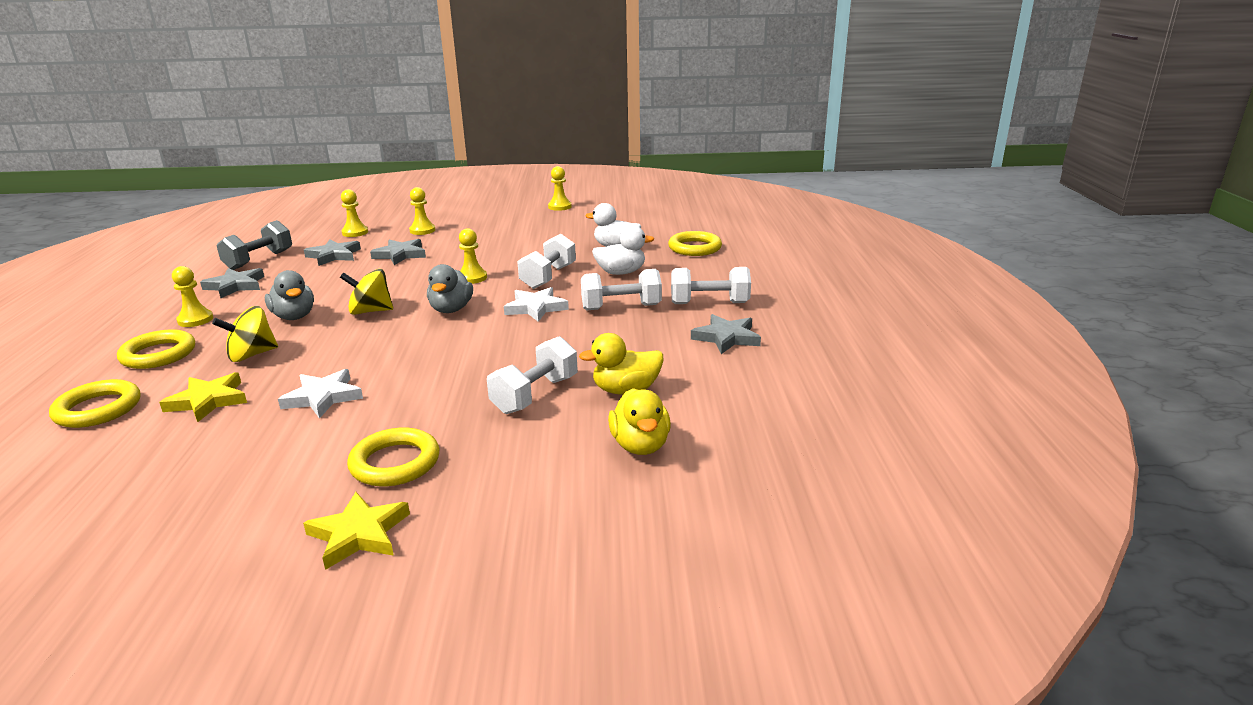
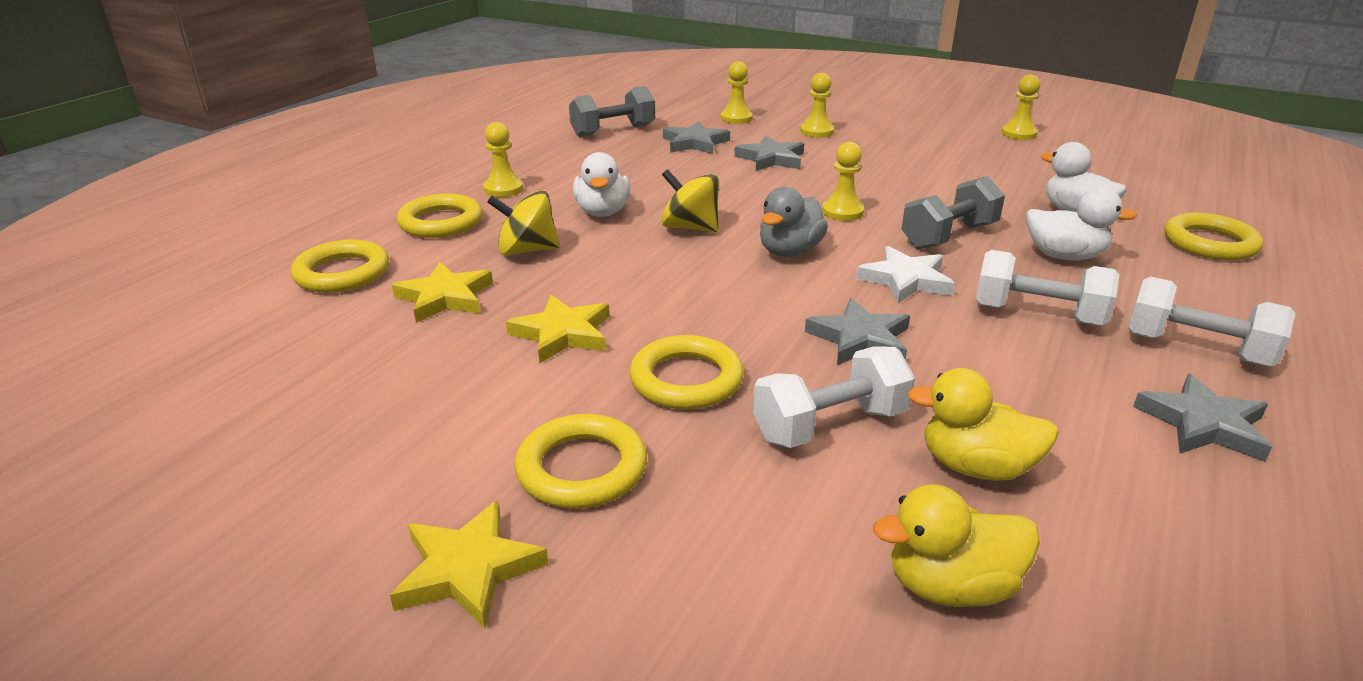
camera: 30 degrees right, 5 degrees up
grey star [200,268,264,298] -> grey star moved to [805,298,910,365]
grey duck [265,270,314,320] -> white duck [573,152,630,217]
white star [278,369,363,418] -> yellow star [506,295,609,363]
white dumbbell [517,234,576,289] -> grey dumbbell [901,176,1005,249]
yellow duck [608,388,671,455] -> yellow duck turned 60 degrees clockwise [873,484,1040,607]
none -> yellow ring [629,335,744,409]

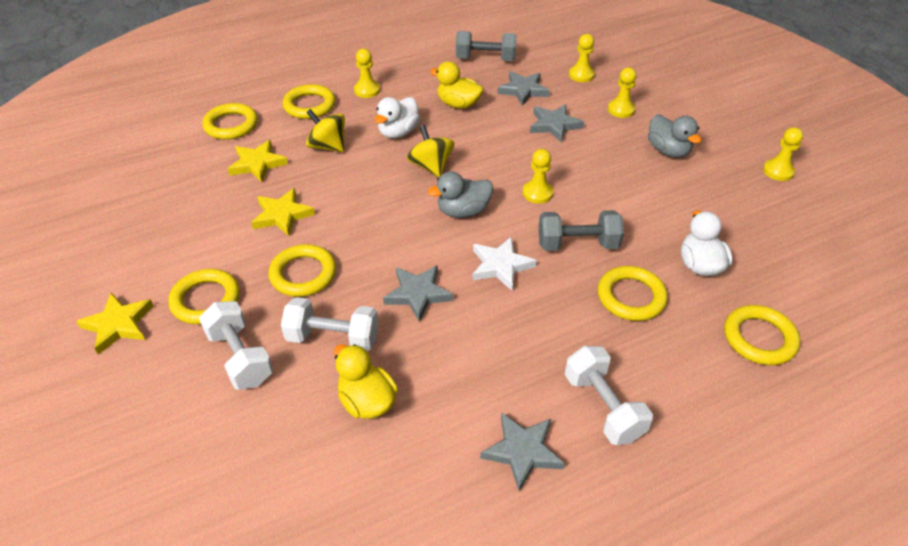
camera: 35 degrees right, 15 degrees up
yellow duck [873,484,1040,607] -> yellow duck moved to [430,61,484,109]
white dumbbell [975,250,1119,326] -> white dumbbell moved to [199,301,273,390]
white duck [1026,187,1137,260] -> yellow ring [598,266,668,321]
none -> grey duck [648,114,701,158]

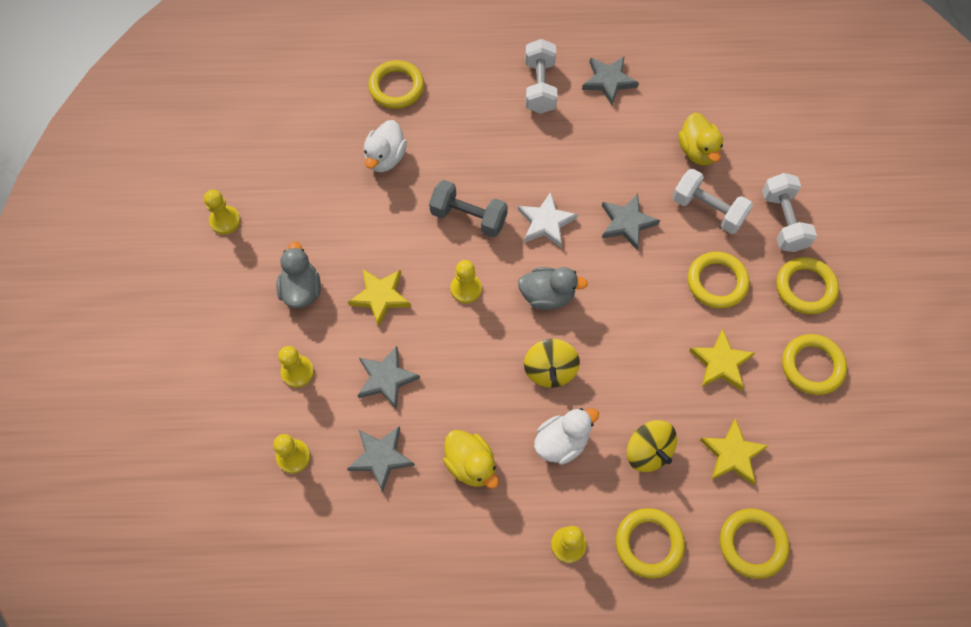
camera: 155 degrees left, 20 degrees up
yellow star [76,293,154,355] -> yellow star moved to [348,269,411,327]
grey dumbbell [456,31,517,61] -> none
yellow ring [598,266,668,321] -> yellow ring moved to [782,334,847,395]

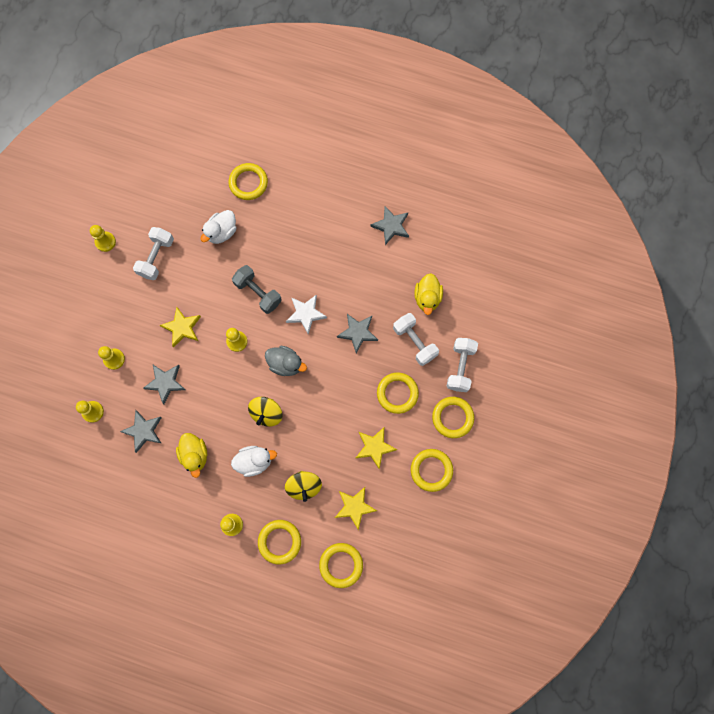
camera: 20 degrees right, 10 degrees up
grey duck [276,241,321,308] -> none
white dumbbell [525,39,557,114] -> white dumbbell moved to [133,227,174,280]

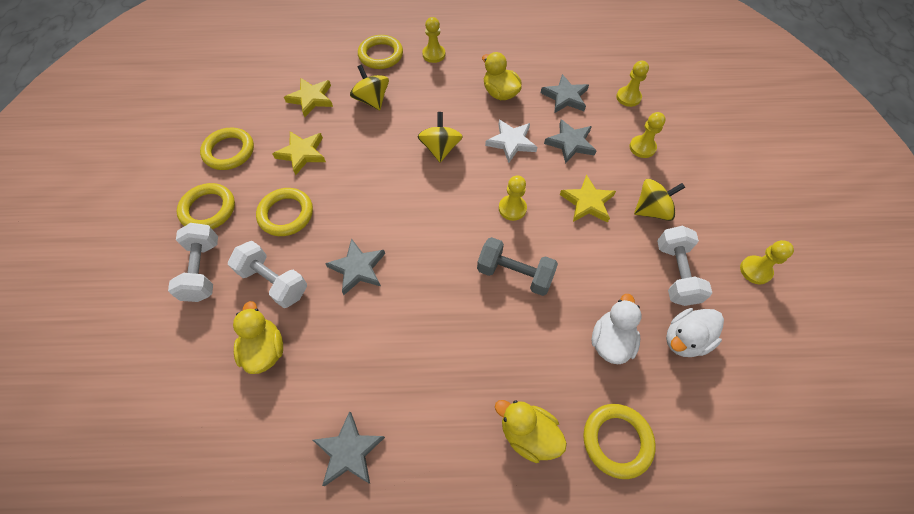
camera: 160 degrees right, 15 degrees down
white duck [231,446,277,477] -> white duck moved to [666,308,724,357]
grey duck [265,346,307,376] -> none
white star [286,294,327,335] -> white star moved to [485,120,537,163]
yellow ring [319,543,363,588] -> none
none -> yellow duck [495,400,567,463]
none -> yellow spinning top [634,179,685,221]

